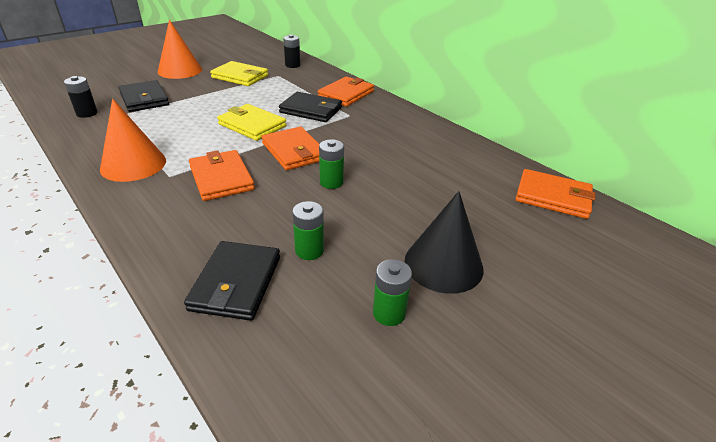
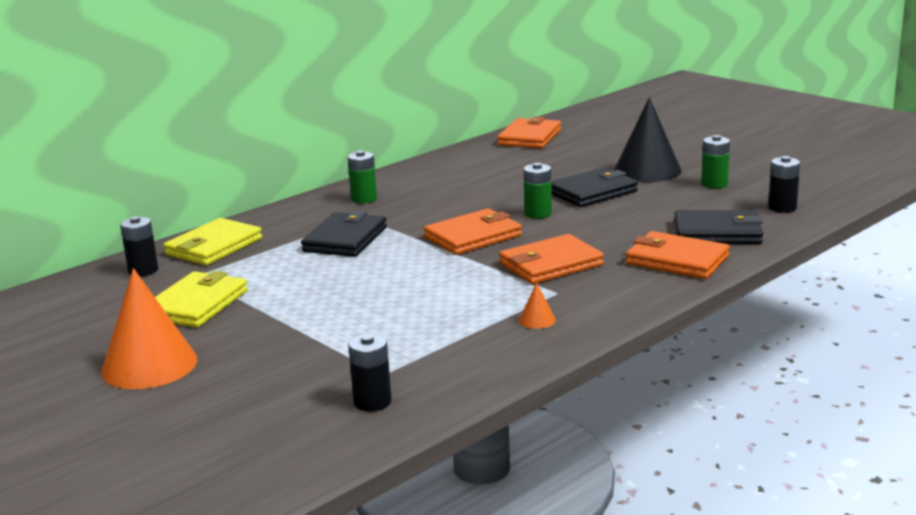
camera: 90 degrees left, 15 degrees down
orange cone [100,99,166,182] -> orange cone [519,282,556,329], size x0.41
black wallet [119,80,169,112] -> black wallet moved to [551,167,638,207]
yellow wallet [217,104,286,141] -> yellow wallet moved to [163,218,262,265]
green battery [292,201,324,260] -> green battery moved to [348,150,377,204]
orange wallet [317,76,374,107] -> orange wallet moved to [626,231,730,279]
none -> black battery [768,156,800,213]

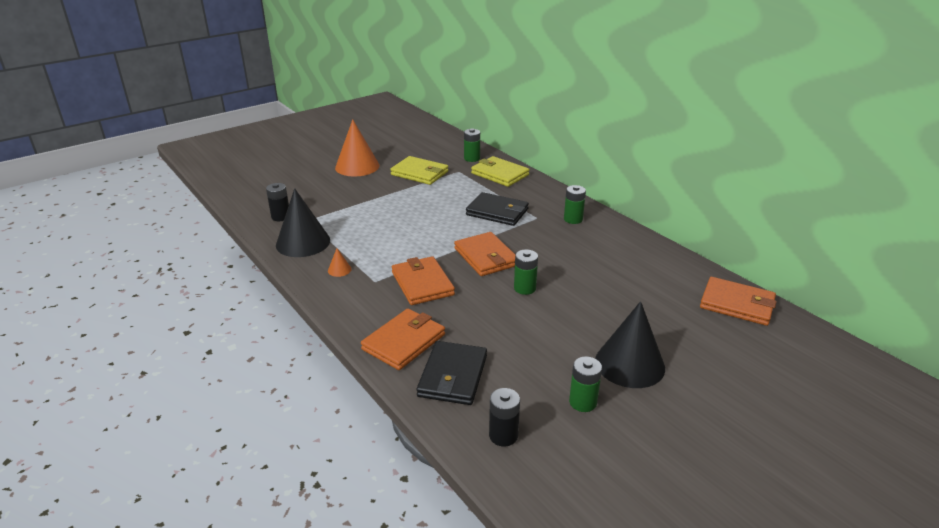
camera: 95 degrees right, 10 degrees up
black battery [120,216,158,276] -> green battery [464,129,480,162]
black wallet [551,167,638,207] -> none
none -> black cone [276,188,330,257]

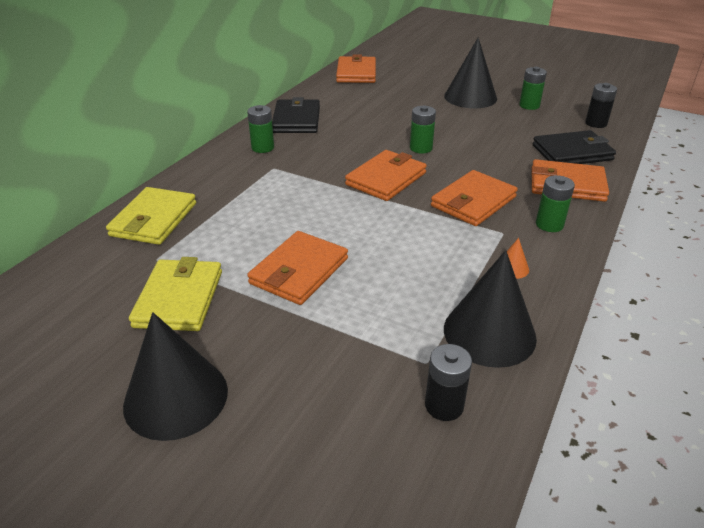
camera: 115 degrees left, 5 degrees up
orange cone [335,119,379,177] -> black cone [123,312,228,441]
green battery [464,129,480,162] -> green battery moved to [536,175,575,232]
black wallet [466,192,529,226] -> black wallet moved to [272,97,320,133]
none -> orange wallet [247,231,348,305]

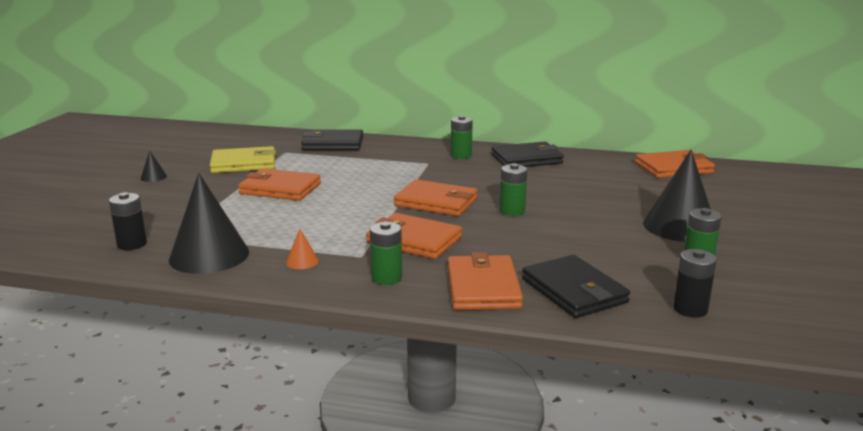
camera: 75 degrees right, 15 degrees down
yellow wallet [106,187,196,245] -> black wallet [301,129,363,150]
black cone [123,312,228,441] -> black cone [141,150,167,182], size x0.41

